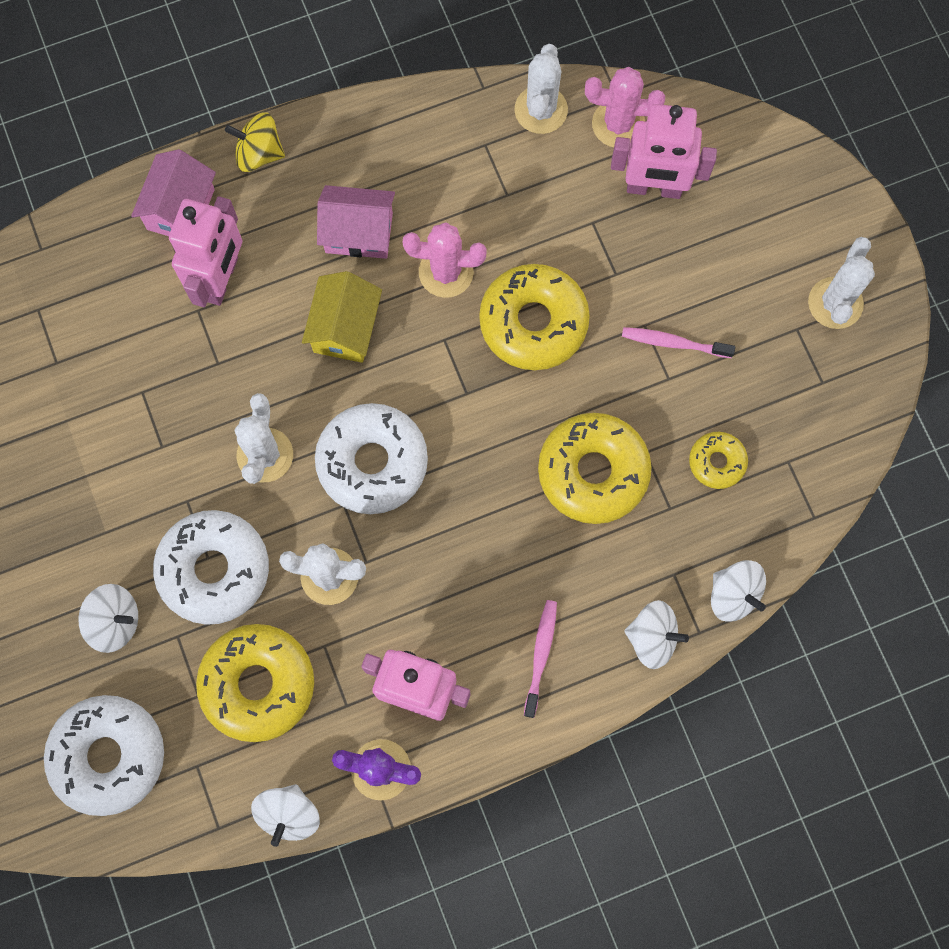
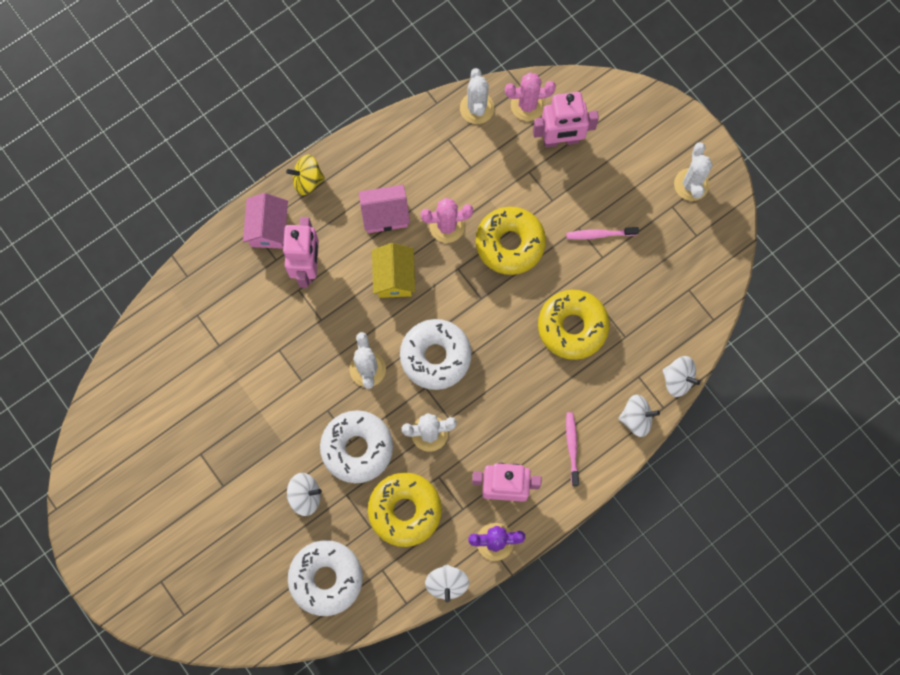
camera: 15 degrees left, 0 degrees up
yellow donut [689,432,748,489] -> none

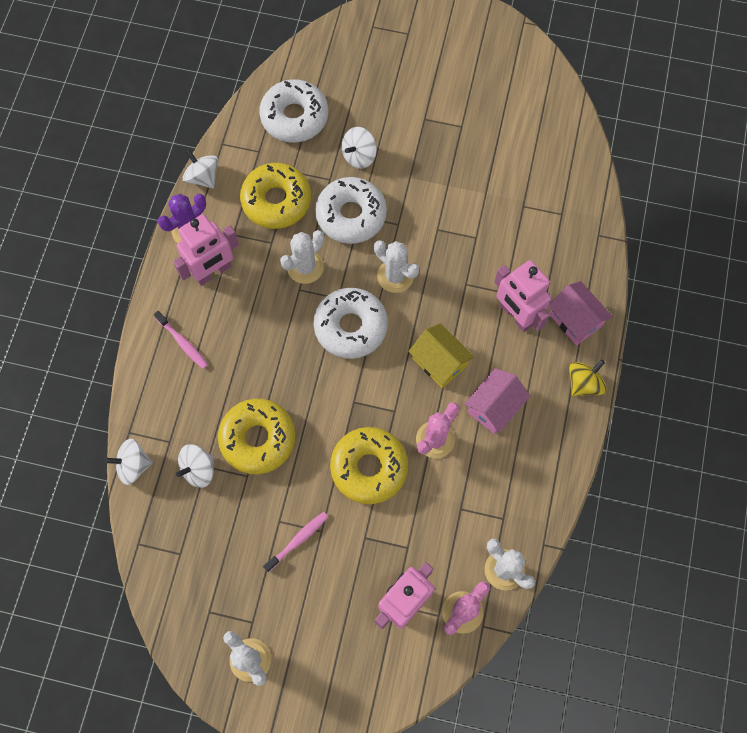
camera: 140 degrees right, 5 degrees down
white spinning top [618,395,660,437] -> white spinning top moved to [176,444,214,488]

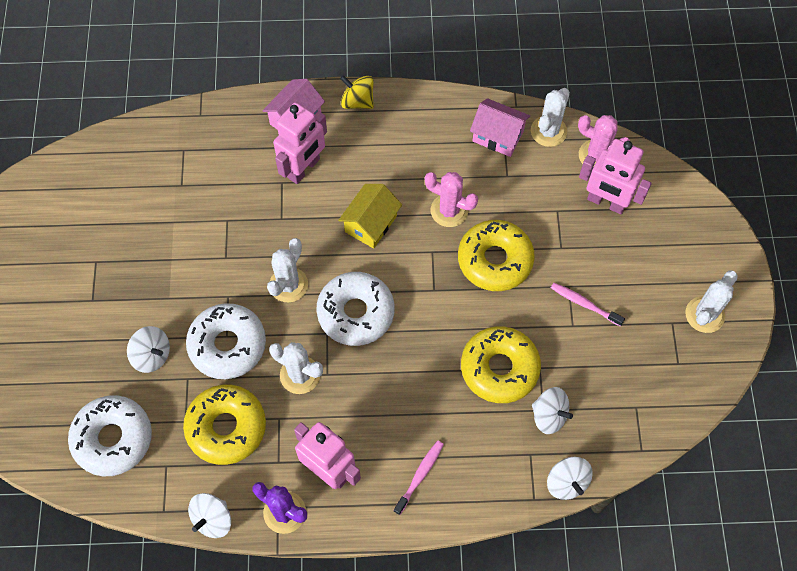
camera: 105 degrees left, 5 degrees down
pink house [464,368,530,434] -> pink house moved to [470,98,530,157]

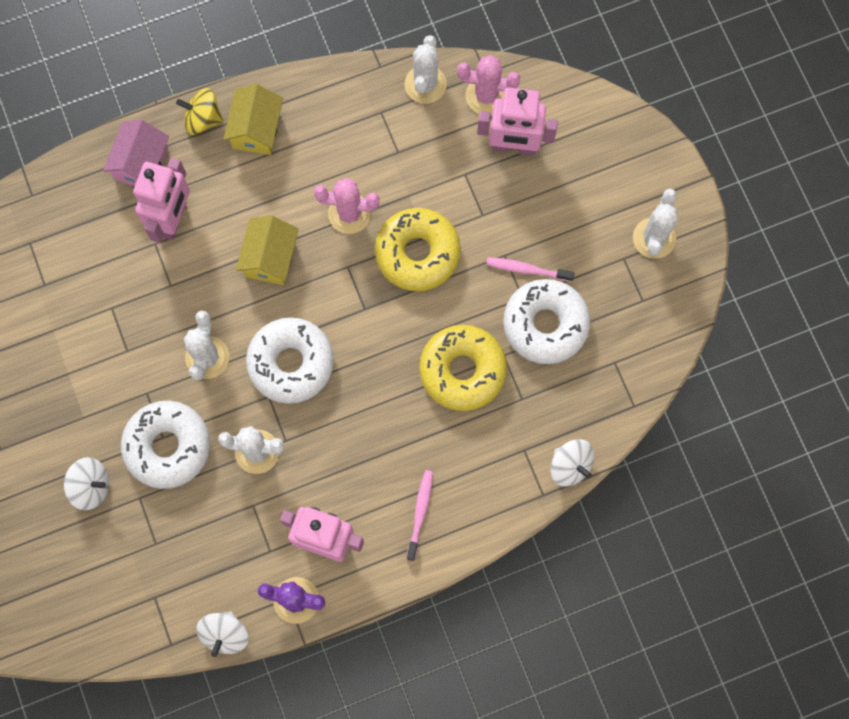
camera: 20 degrees left, 10 degrees up
white donut [68,395,152,476] -> white donut moved to [503,279,590,364]
yellow donut [183,385,266,465] -> none
pink house [470,98,530,157] -> none
white spinning top [532,387,573,434] -> none
none -> yellow house [223,84,283,155]

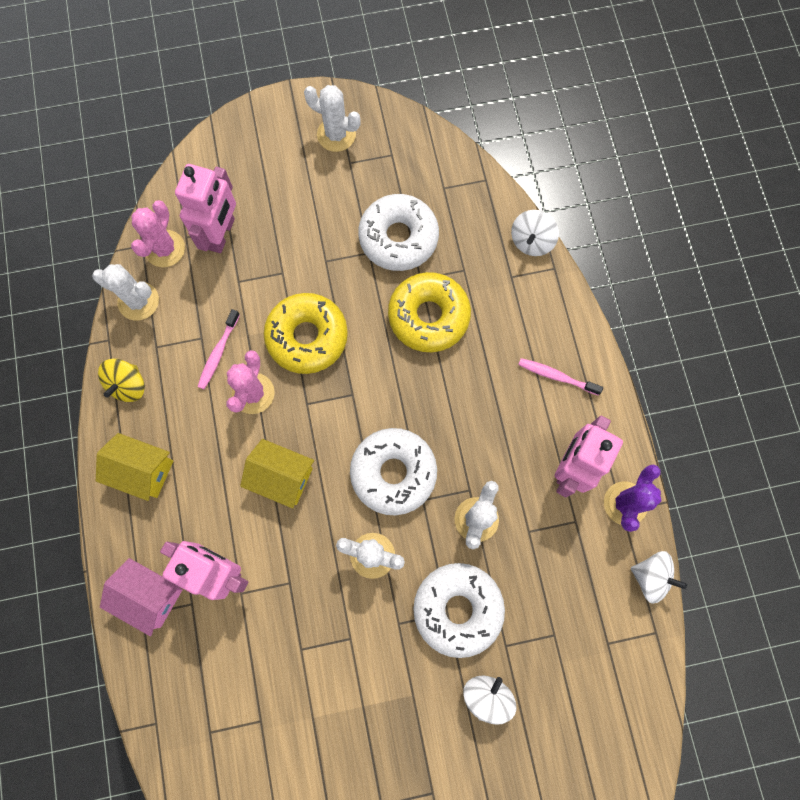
camera: 80 degrees left, 0 degrees up
yellow spinning top [176,88,224,135] -> yellow spinning top moved to [98,359,145,402]
pink toothbrush [486,257,574,282] -> pink toothbrush moved to [197,309,240,389]
white spinning top [550,439,594,487] -> white spinning top turned 150 degrees clockwise [511,210,559,256]

